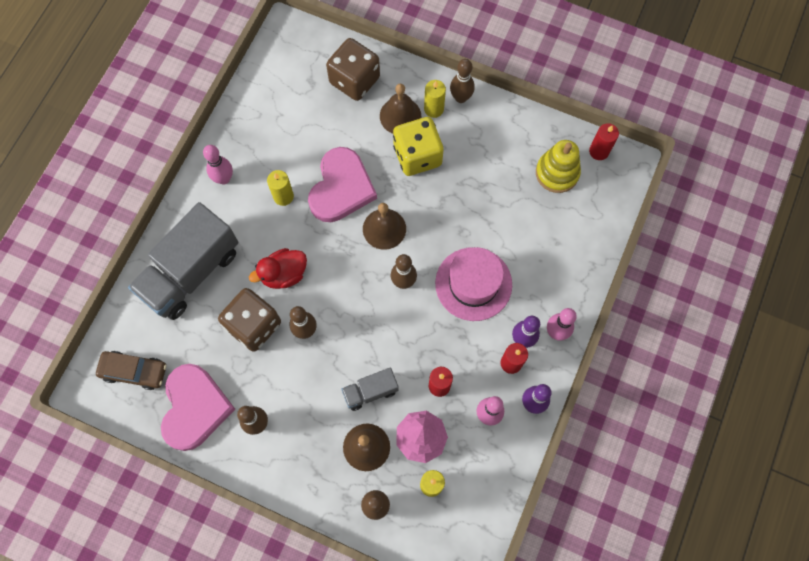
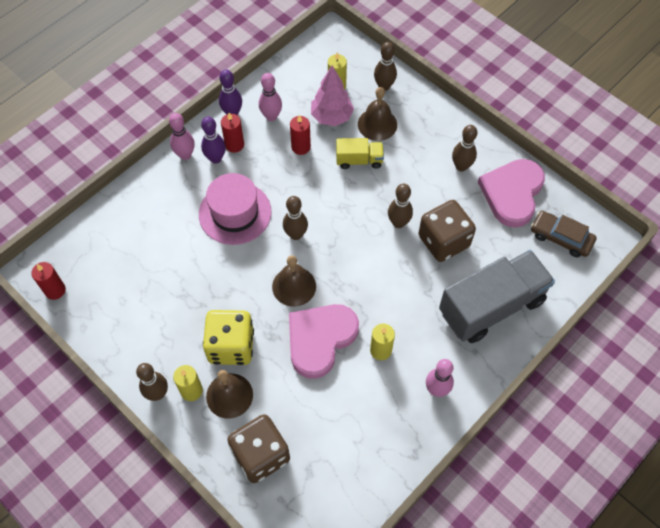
camera: 160 degrees left, 10 degrees down
red duck [249,248,307,289] -> none
grey truck [341,368,399,411] -> yellow truck [336,138,384,169]
yellow stacking toy [536,140,581,193] -> none

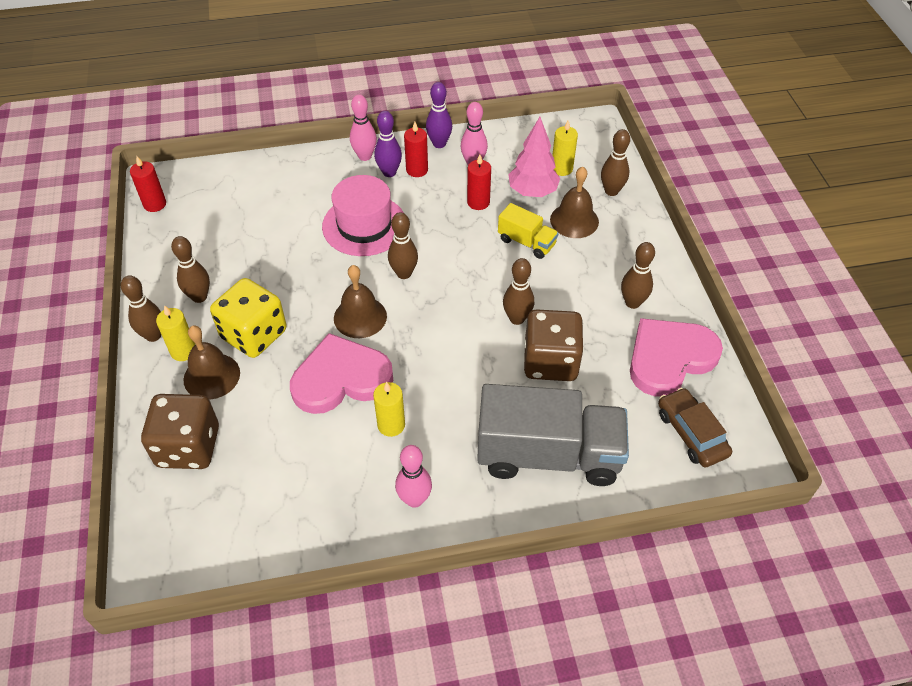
camera: 35 degrees right, 10 degrees down
none -> brown bowling pin [171,236,210,303]

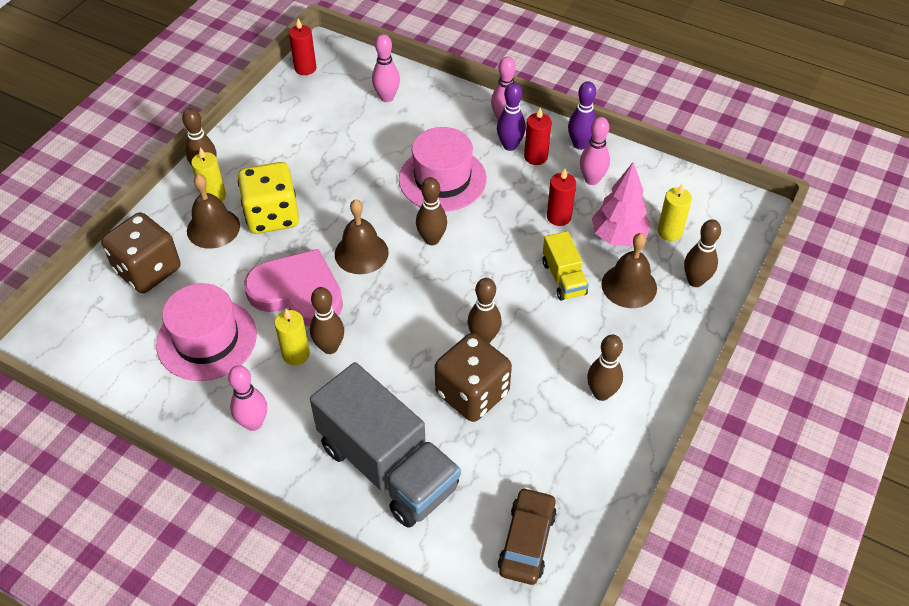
camera: 40 degrees right, 0 degrees up
brown bowling pin [171,236,210,303] -> brown bowling pin moved to [310,287,344,354]
pink heart [630,318,723,397] -> none
none -> pink hat [156,283,257,381]
none -> pink bowling pin [372,34,400,102]

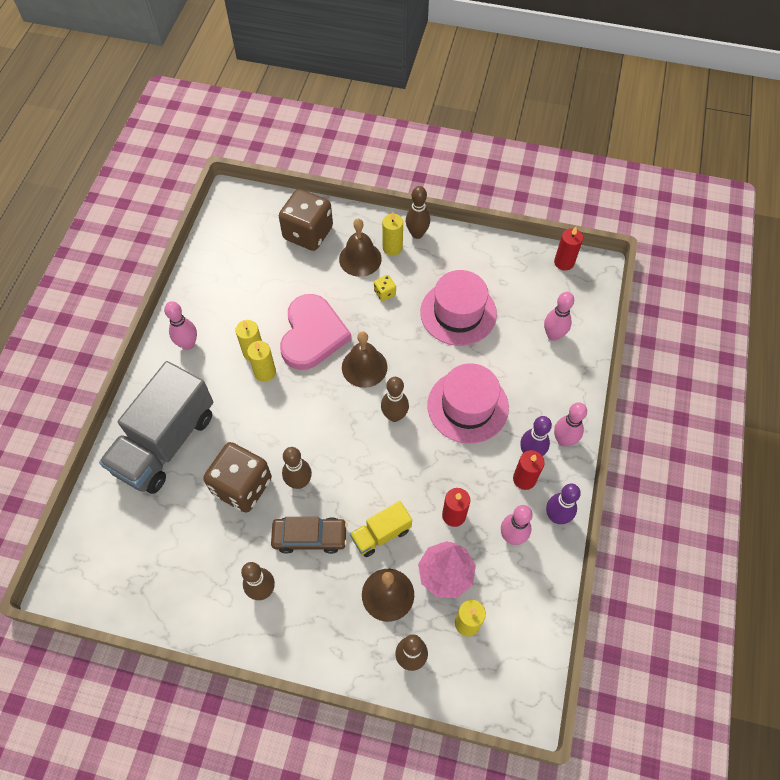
camera: 75 degrees right, 10 degrees up
pink hat [156,283,257,381] -> pink hat moved to [420,270,497,346]
yellow dice [238,162,299,234] -> yellow dice [374,275,396,301], size x0.42
brown bowling pin [310,287,344,354] -> yellow candle [247,341,276,382]
brown car [498,487,557,585] -> brown car moved to [271,517,347,554]

